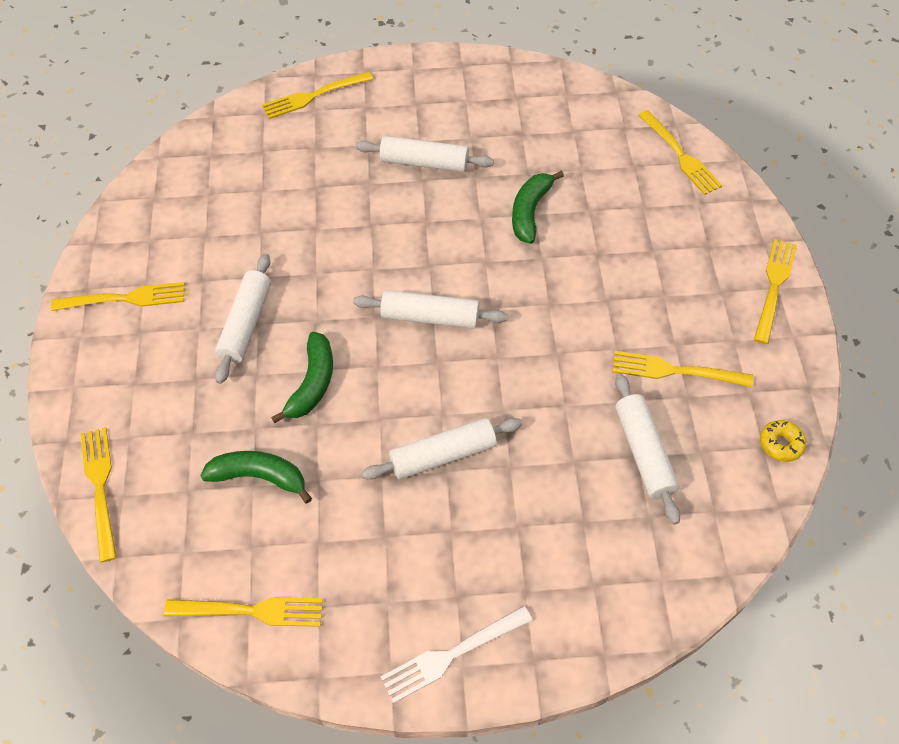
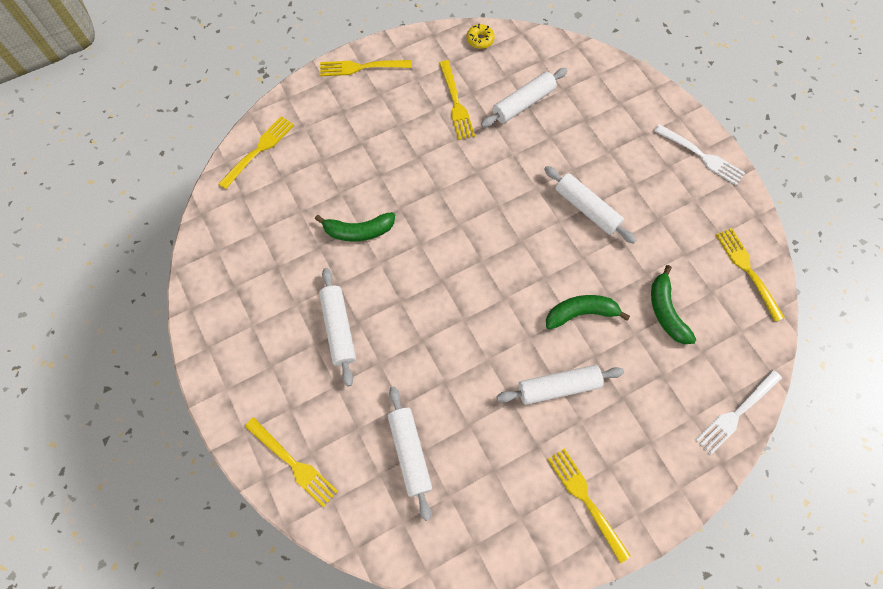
camera: 115 degrees left, 10 degrees up
yellow fork [80,427,117,562] -> white fork [695,370,782,455]
white rolling pin [353,290,508,328] -> white rolling pin moved to [388,386,432,521]

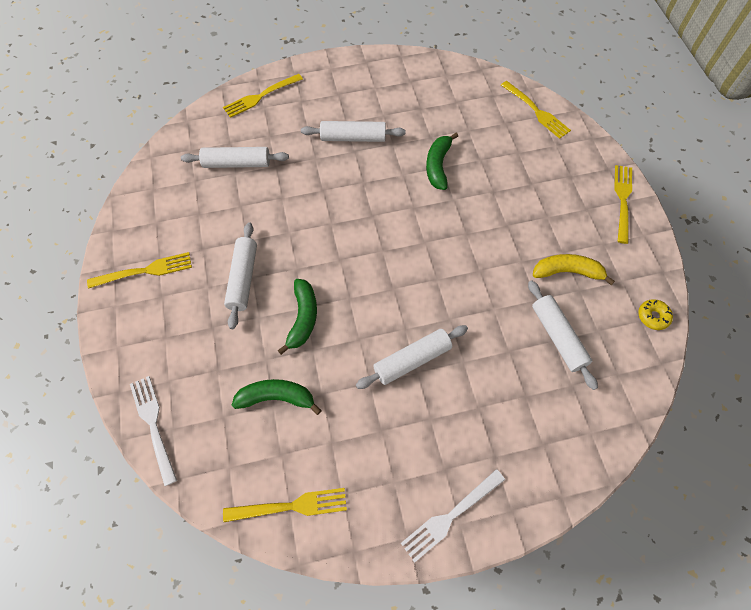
camera: 105 degrees right, 5 degrees down
yellow fork [439,60,475,140] -> yellow banana [533,254,615,285]

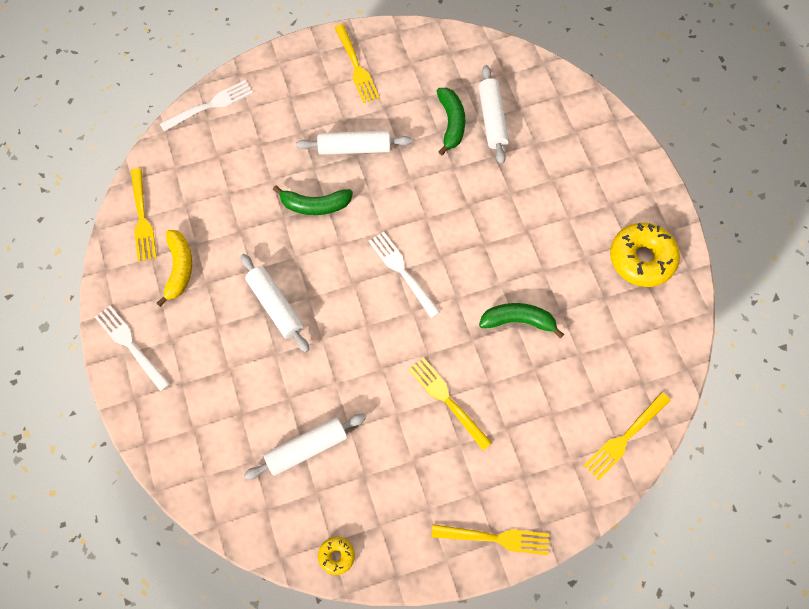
camera: 85 degrees right, 5 degrees up
yellow fork [223,74,303,118] -> yellow fork moved to [408,357,492,451]
green banana [232,379,322,415] -> green banana moved to [437,88,465,155]
white rolling pin [301,121,405,142] -> none
yellow banana [533,254,615,285] -> yellow banana moved to [157,230,192,307]
none -> white fork [369,232,440,318]
none -> yellow donut [610,223,680,287]

